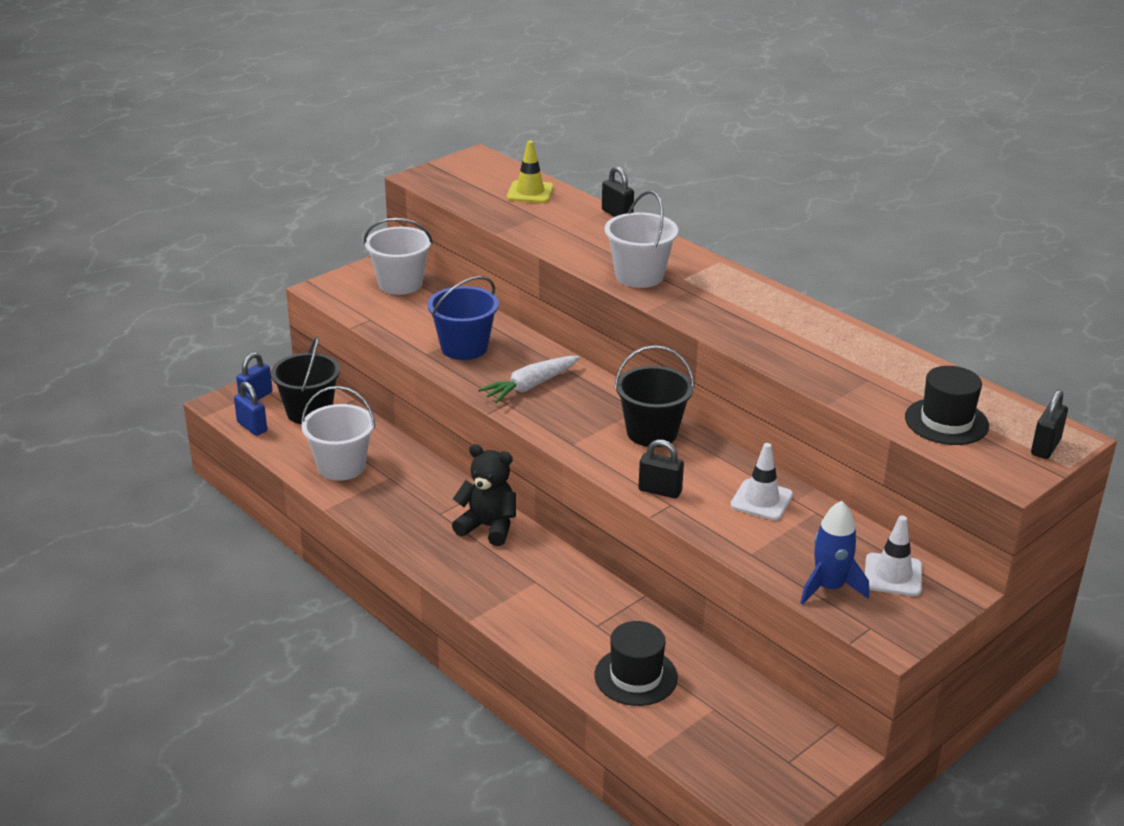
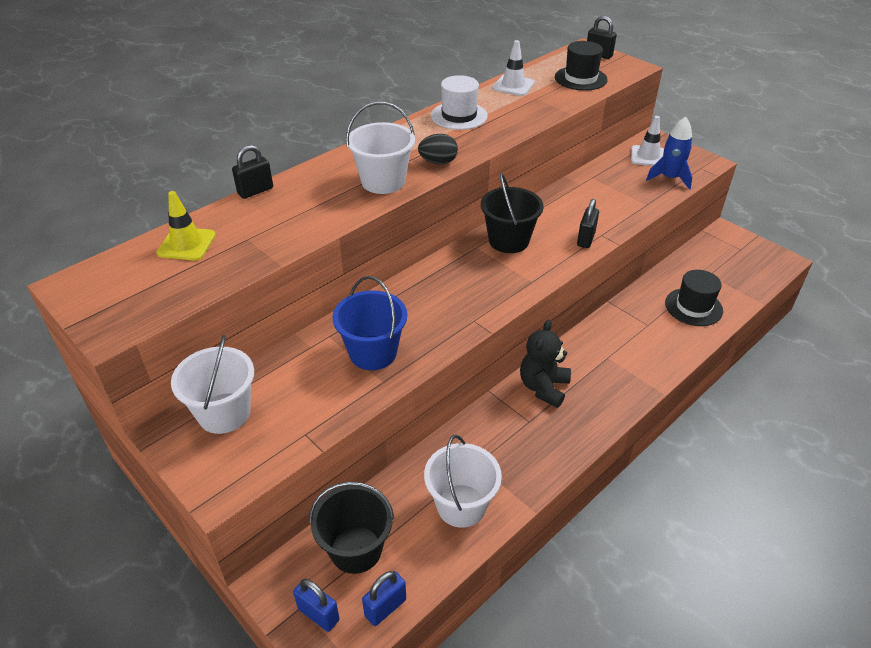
camera: 90 degrees left, 10 degrees up
white carrot [478,356,580,403] -> none
white traffic cone [730,443,793,520] -> white traffic cone moved to [492,40,535,96]
none -> black egg [418,134,458,164]
none -> white hat [431,75,488,130]

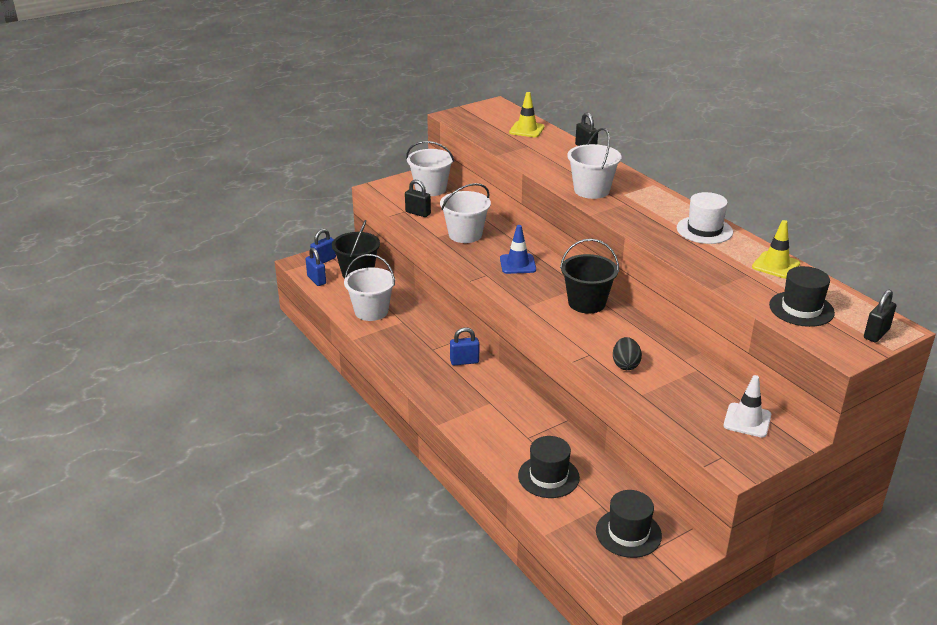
camera: 100 degrees right, 10 degrees down
blue bucket [332,276,407,370] -> white bucket [440,183,491,243]
black egg [418,134,458,164] -> black egg moved to [613,337,642,370]
white traffic cone [492,40,535,96] -> yellow traffic cone [752,220,800,279]
black teddy bear [520,320,571,408] -> blue padlock [450,327,479,365]
black padlock [577,199,599,248] -> black padlock moved to [405,180,431,217]
blue rocket [646,117,692,190] -> none
none -> blue traffic cone [500,225,536,274]
none -> black hat [596,490,662,558]

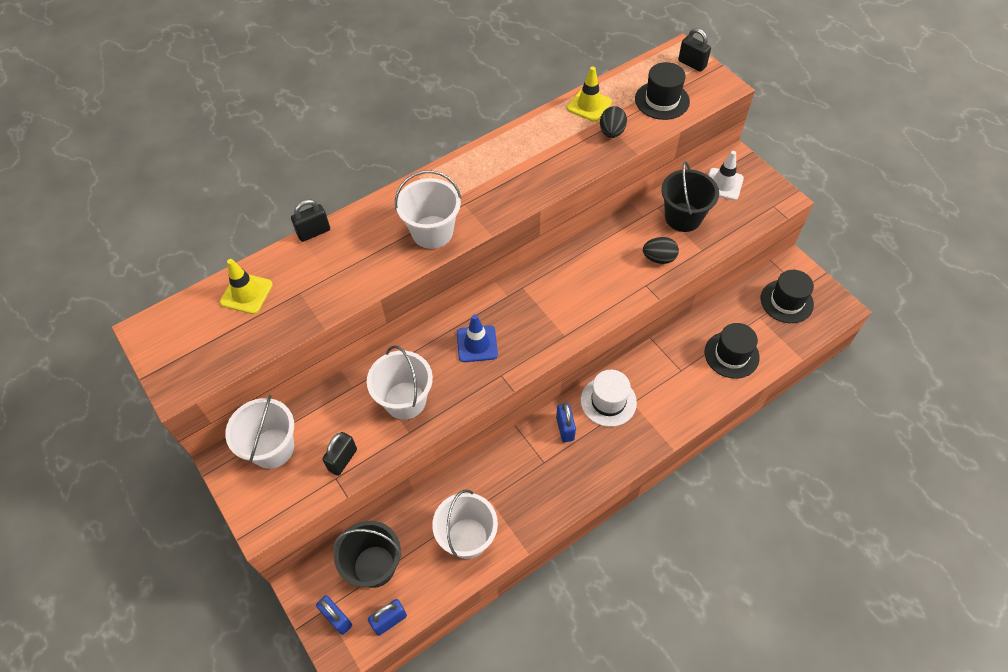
camera: 90 degrees left, 25 degrees up
black bucket [560,239,619,314] -> black bucket moved to [661,161,719,232]
white hat [677,192,733,244] -> white hat moved to [581,370,637,427]
none -> black egg [600,106,627,138]

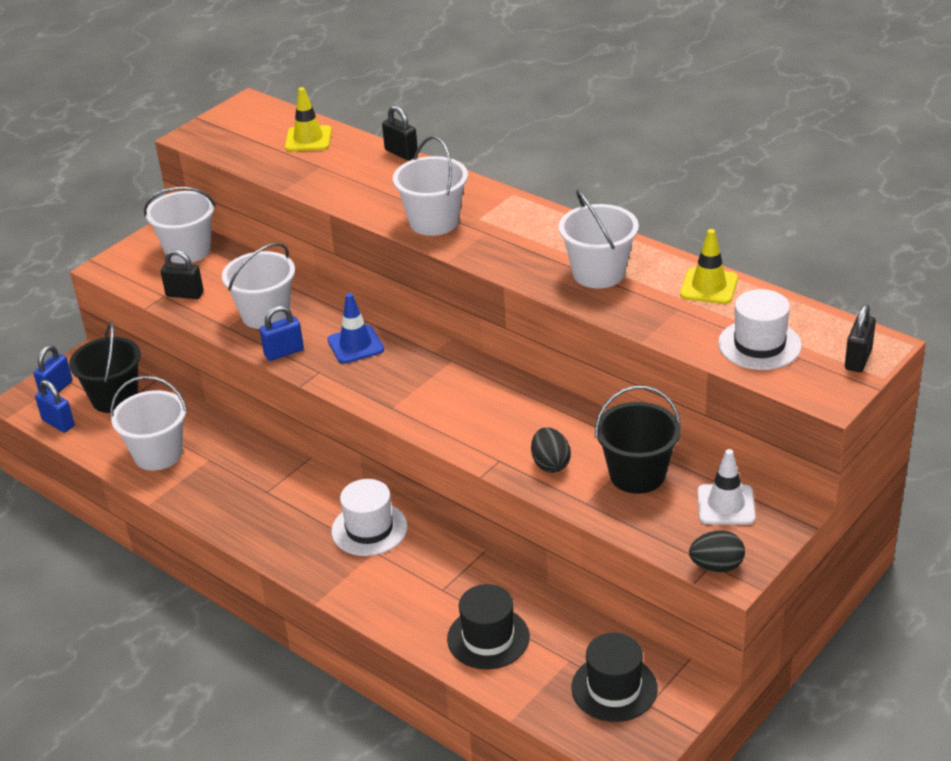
camera: 75 degrees right, 20 degrees down
blue padlock [556,403,576,442] -> blue padlock moved to [260,305,304,361]
black egg [600,106,627,138] -> black egg moved to [689,531,745,573]
black hat [635,62,690,120] -> white hat [718,289,802,370]
none -> white bucket [559,190,639,288]

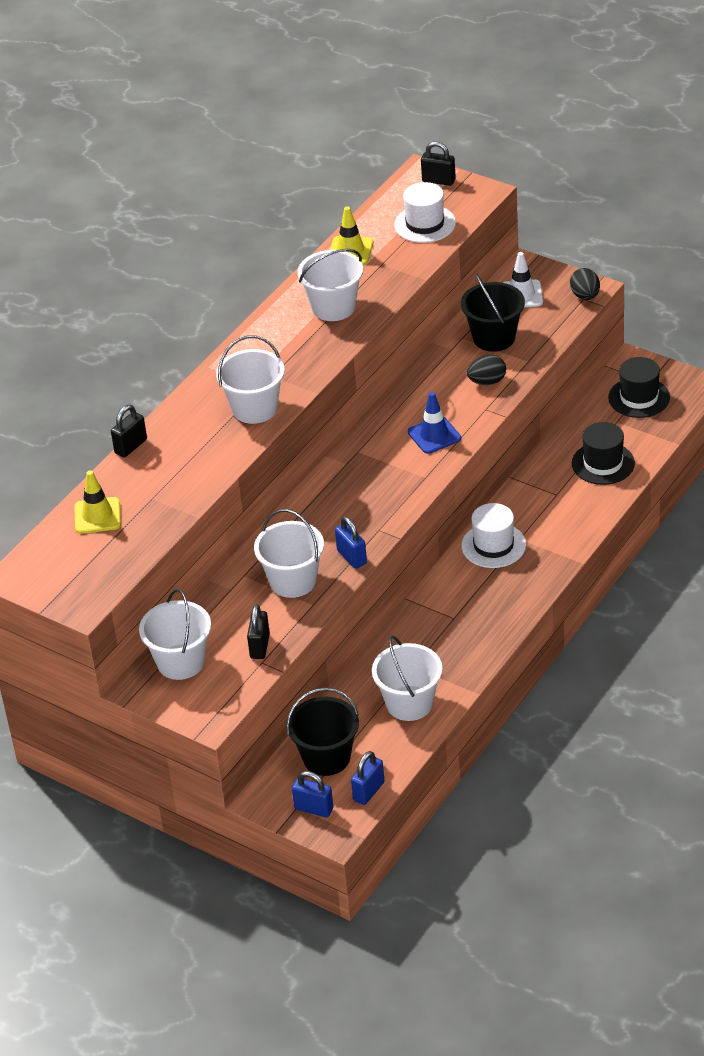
camera: 95 degrees left, 5 degrees up
blue traffic cone [327,293,384,364] -> blue traffic cone moved to [408,392,461,454]

